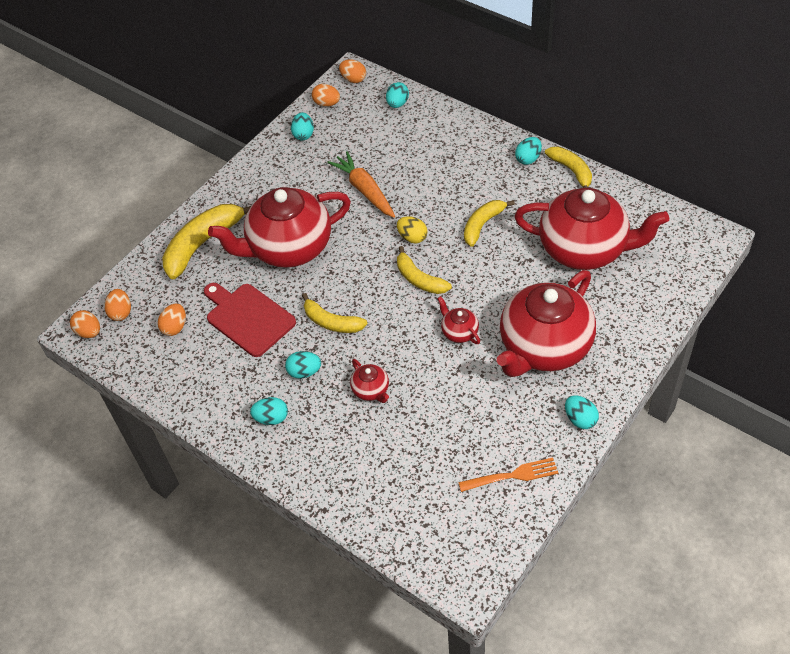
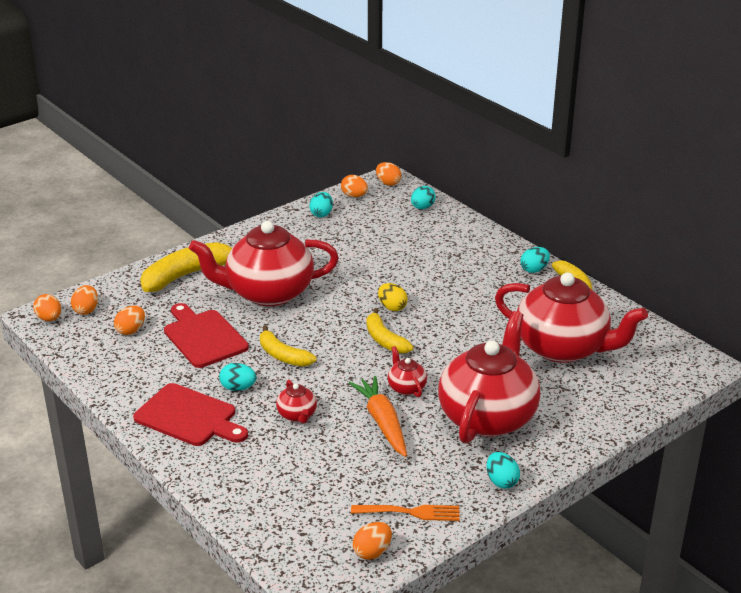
camera: 10 degrees right, 20 degrees down
turquoise egg [250,397,288,425] -> red cutting board [133,383,248,446]
orange carrot [327,151,395,218] -> orange carrot moved to [349,376,407,457]
yellow banana [464,200,515,247] -> none
red teapot [497,270,596,377] -> red teapot turned 150 degrees clockwise [438,311,540,444]
none -> orange egg [353,522,392,560]

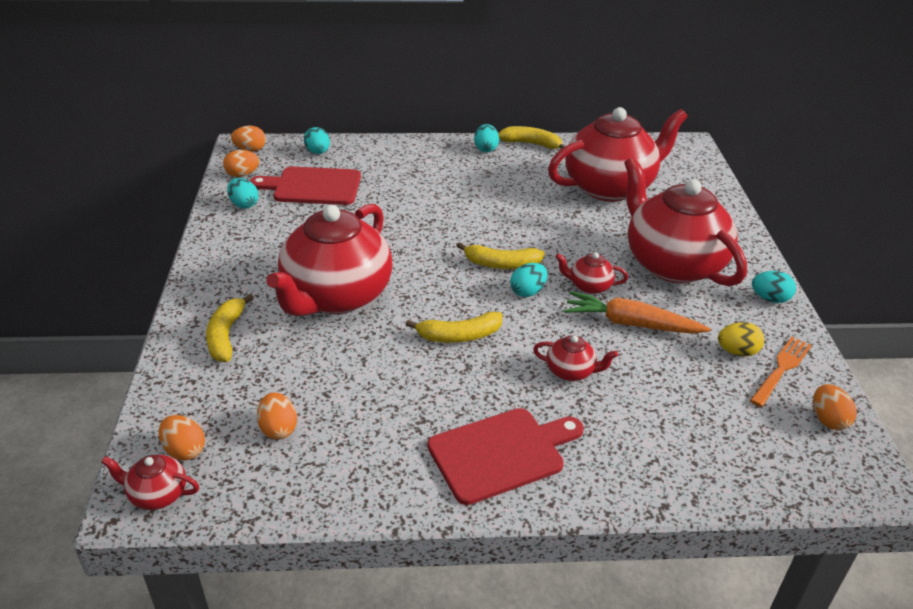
camera: 55 degrees left, 5 degrees up
orange egg [33,294,61,321] -> red teapot [101,455,199,510]
yellow banana [140,242,232,292] -> yellow banana [206,294,254,362], size x0.61
red cutting board [164,303,249,368] -> red cutting board moved to [250,166,361,205]
turquoise egg [219,363,256,391] -> turquoise egg moved to [510,263,547,297]
yellow egg [378,283,408,311] -> yellow egg moved to [718,322,764,356]

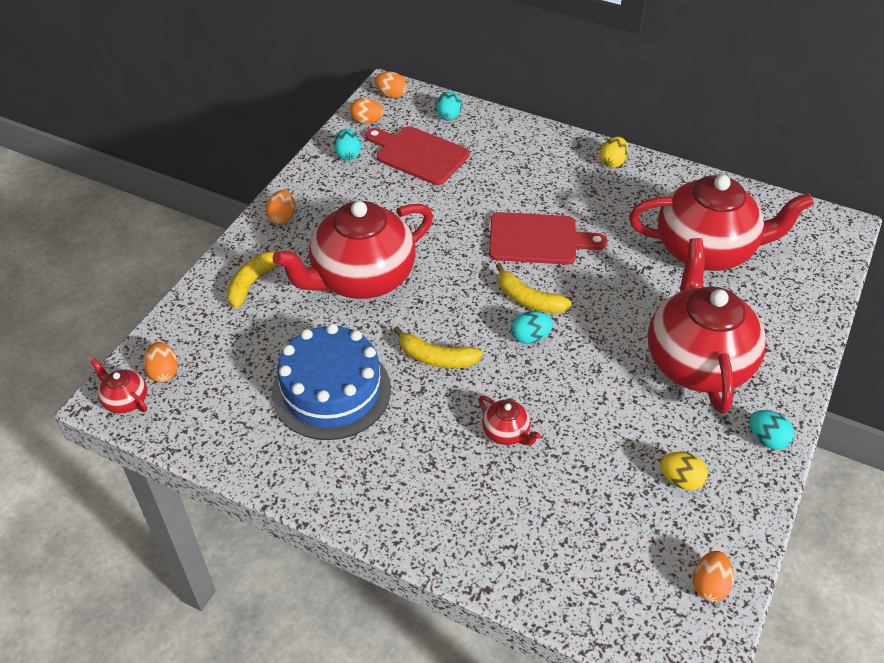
camera: 30 degrees right, 10 degrees up
orange egg [257,392,297,439] -> orange egg moved to [266,190,295,224]
red cutting board [428,408,584,505] -> red cutting board moved to [489,212,607,265]
turquoise egg [474,124,499,152] -> yellow egg [600,137,628,168]
yellow banana [498,126,565,149] -> none
red teapot [555,252,628,294] -> none
orange carrot [564,291,711,334] -> none
orange fork [750,337,812,407] -> none
none -> blue cake [272,324,391,440]

